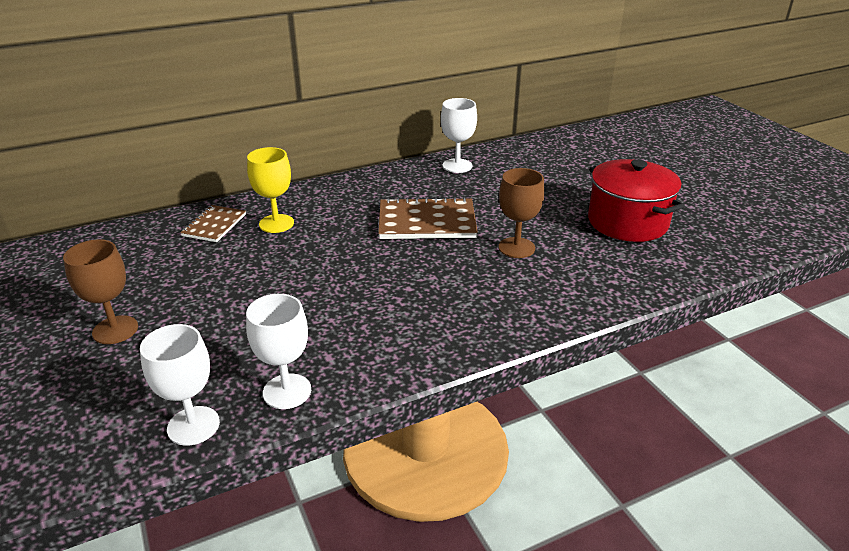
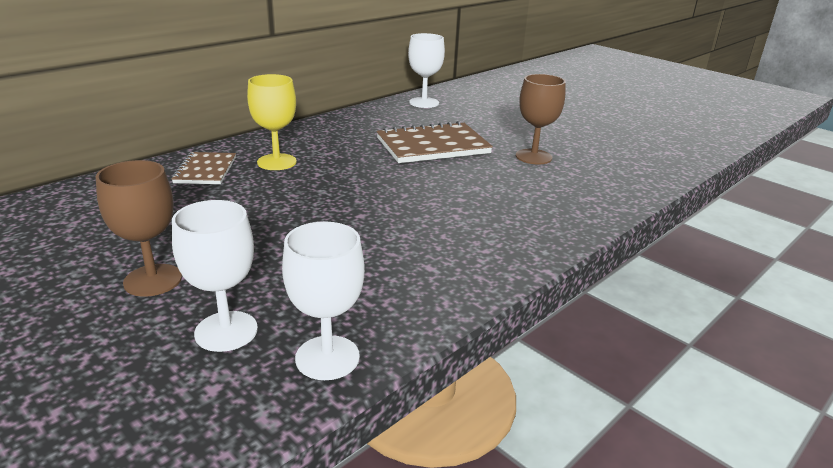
camera: 20 degrees left, 5 degrees down
white goblet [246,294,311,409] -> white goblet moved to [172,200,258,352]
red pot [588,159,685,242] -> none

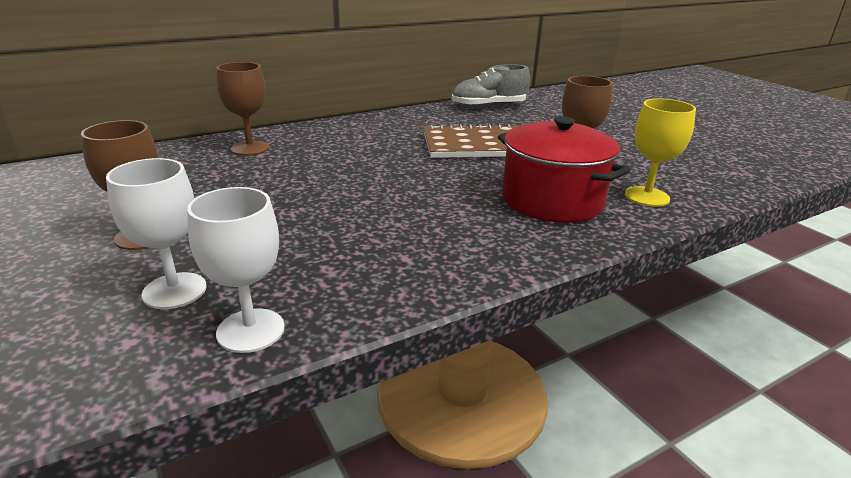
camera: 15 degrees right, 0 degrees up
brown notebook [172,152,236,184] -> brown goblet [217,62,269,156]
yellow goblet [247,74,297,170] -> yellow goblet moved to [625,99,696,207]
white goblet [408,33,445,108] -> grey shoe [452,64,530,108]
none -> red pot [498,116,631,223]

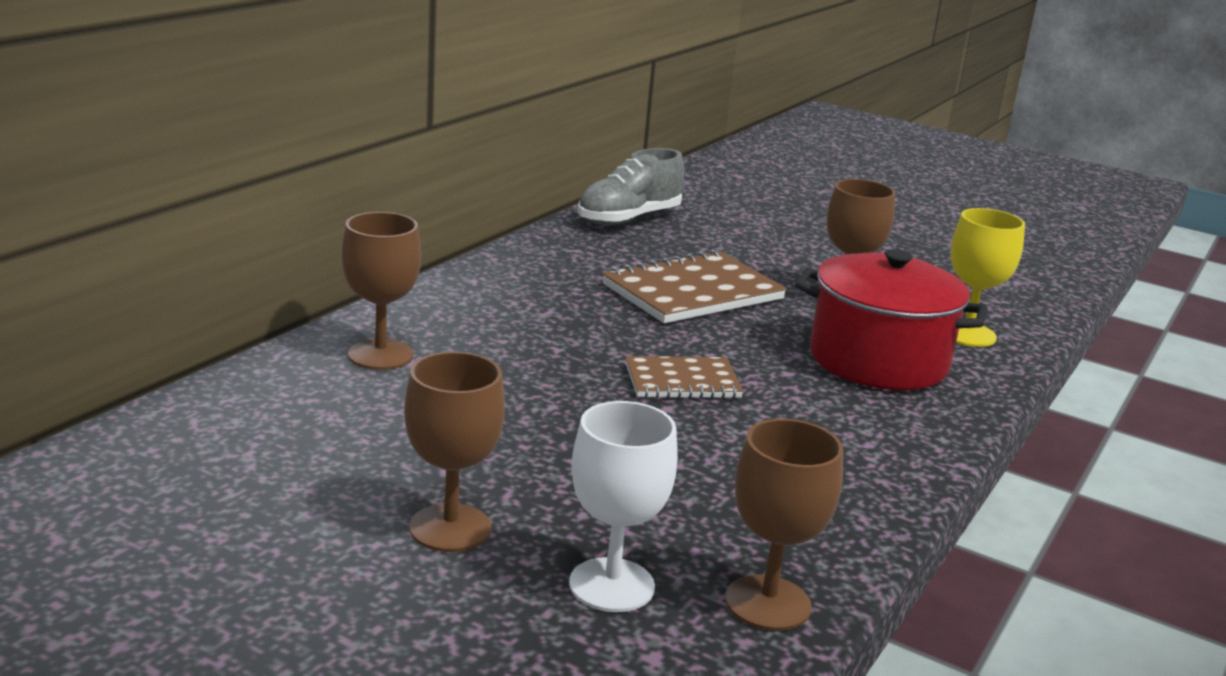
camera: 30 degrees left, 5 degrees down
white goblet [187,187,285,353] -> brown goblet [725,419,843,631]
none -> brown notebook [625,356,744,398]

